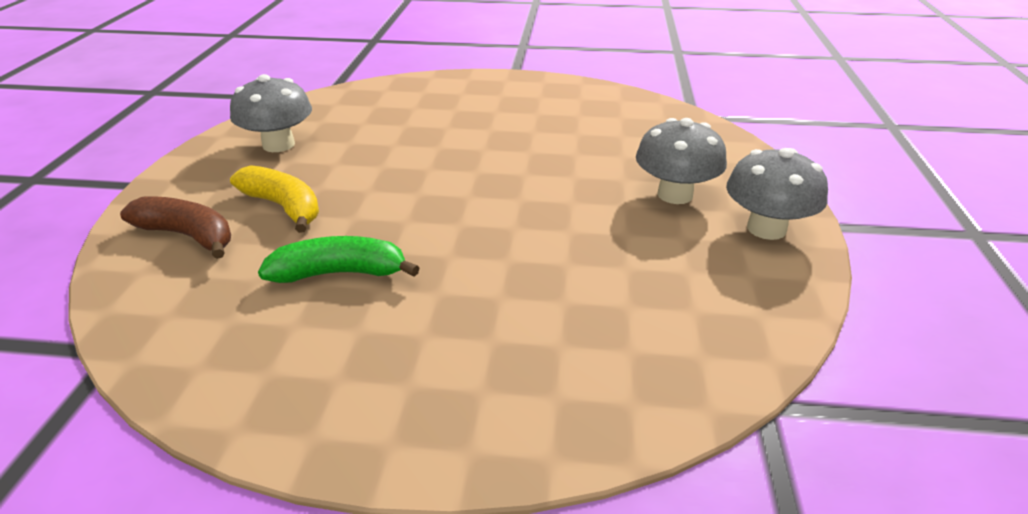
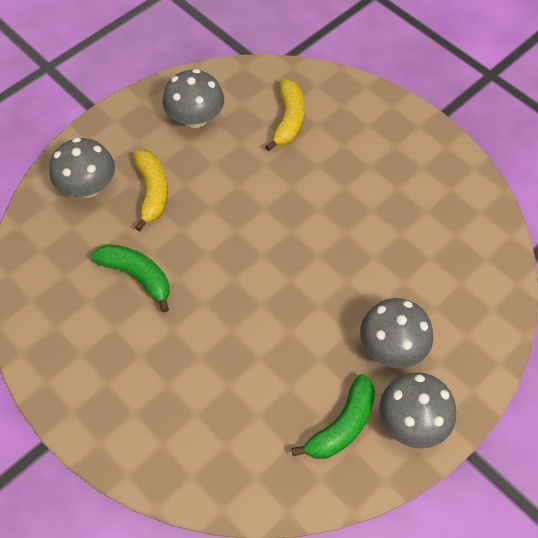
camera: 40 degrees right, 25 degrees up
brown banana [120,196,231,259] -> grey mushroom [49,137,115,198]
none -> yellow banana [265,79,305,151]
none -> green banana [291,374,375,459]

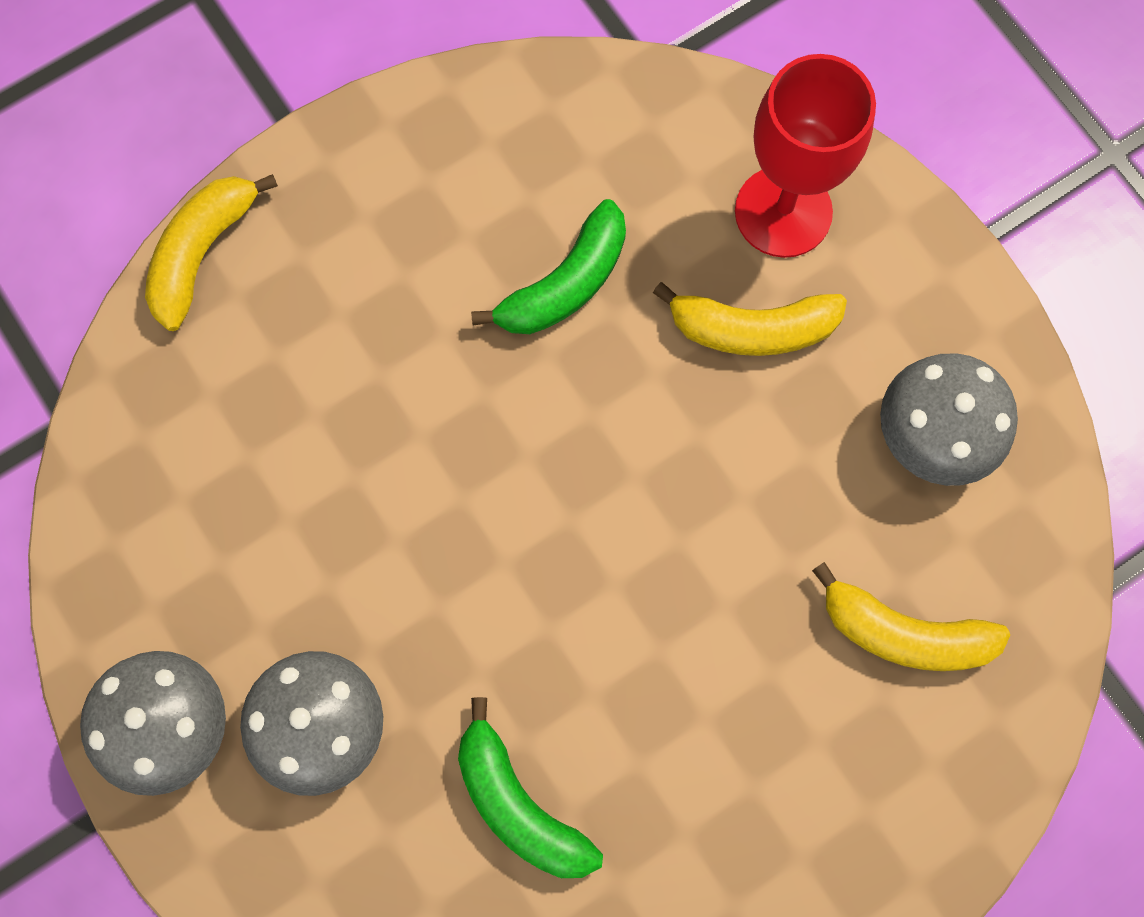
camera: 100 degrees right, 15 degrees up
grey mushroom [49,137,115,198] -> red goblet [735,54,876,258]
green banana [291,374,375,459] -> green banana moved to [458,697,603,878]
none -> yellow banana [145,174,278,331]

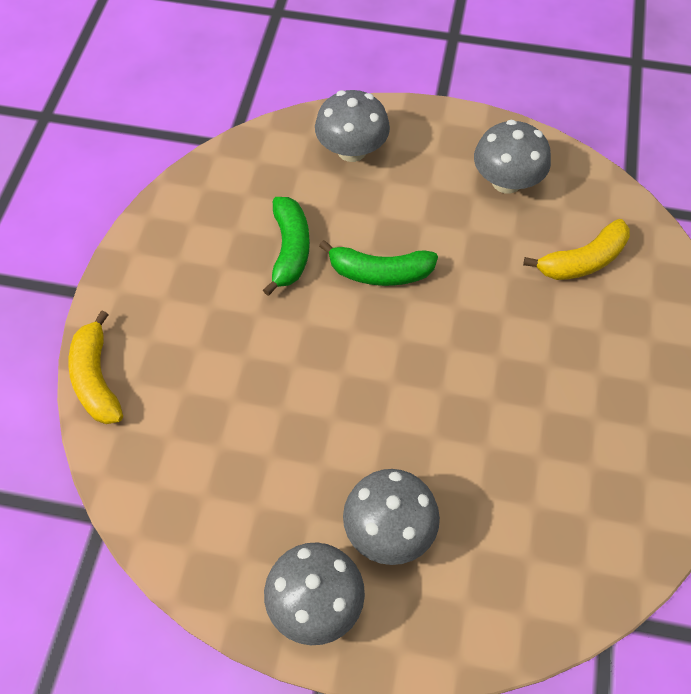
camera: 45 degrees left, 15 degrees down
green banana [458,697,603,878] -> green banana moved to [319,240,438,286]
yellow banana [653,282,847,356] -> none
red goblet [735,54,876,258] -> grey mushroom [315,90,390,162]

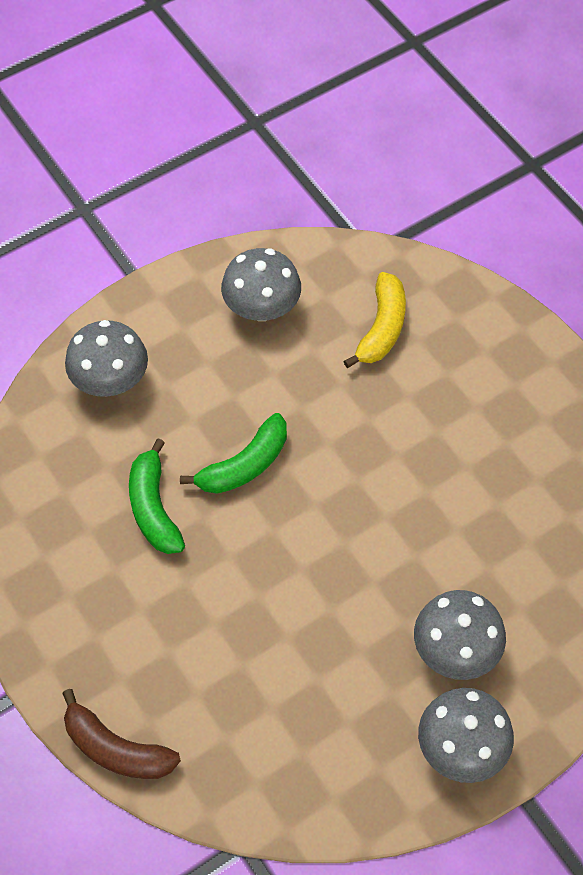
camera: 45 degrees left, 0 degrees up
yellow banana [68,310,123,424] -> brown banana [62,689,181,779]
green banana [263,197,310,296] -> green banana turned 150 degrees counterclockwise [129,438,185,554]

